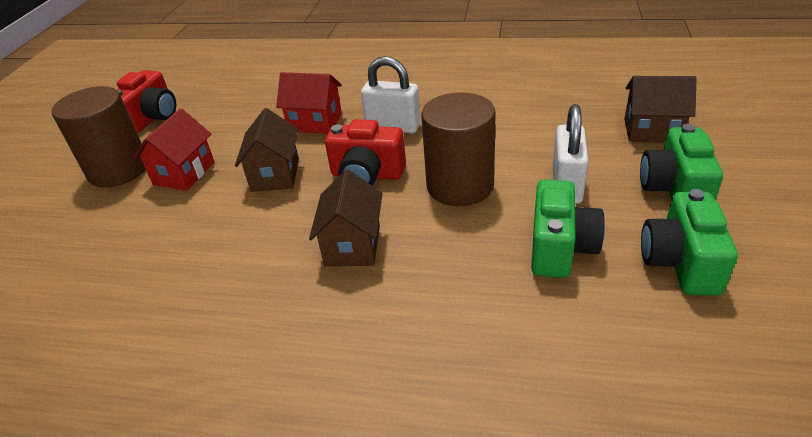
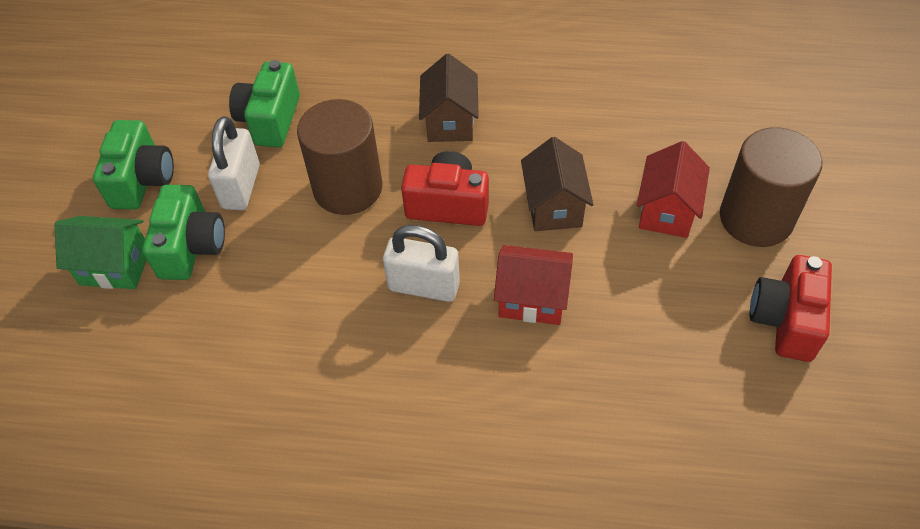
camera: 175 degrees right, 15 degrees up
brown house [624,76,696,143] -> green house [55,216,147,289]
green camera [641,189,738,295] -> green camera moved to [142,185,225,280]

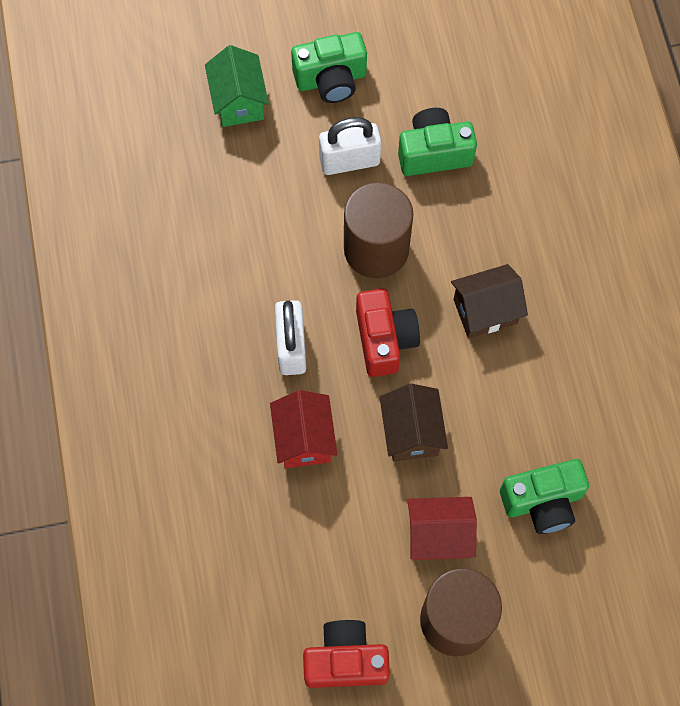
camera: 70 degrees right, 15 degrees up
green camera [142,185,225,280] -> green camera moved to [500,459,589,534]
brown house [521,137,593,231] -> brown house turned 75 degrees counterclockwise [380,384,448,462]

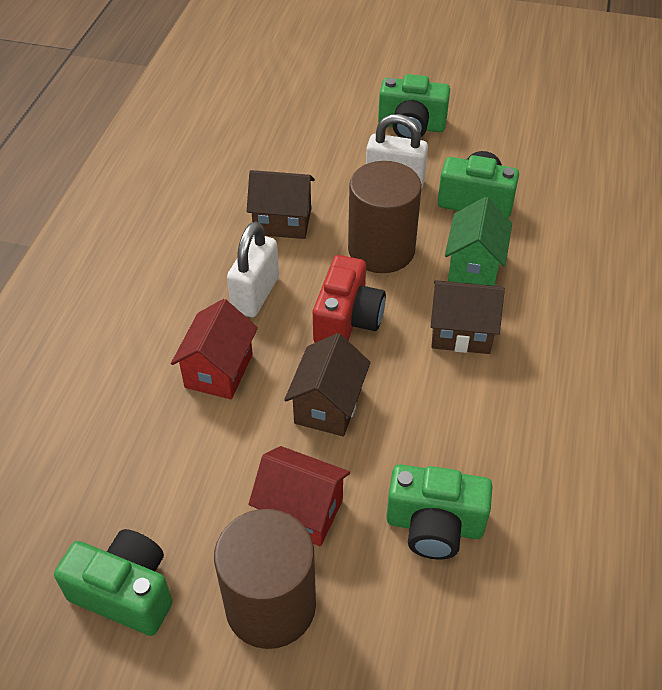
camera: 25 degrees right, 20 degrees down
green house [205,45,269,127] -> green house moved to [445,197,512,286]
red camera [303,620,390,688] -> green camera [54,529,172,636]
none -> brown house [247,170,315,239]

